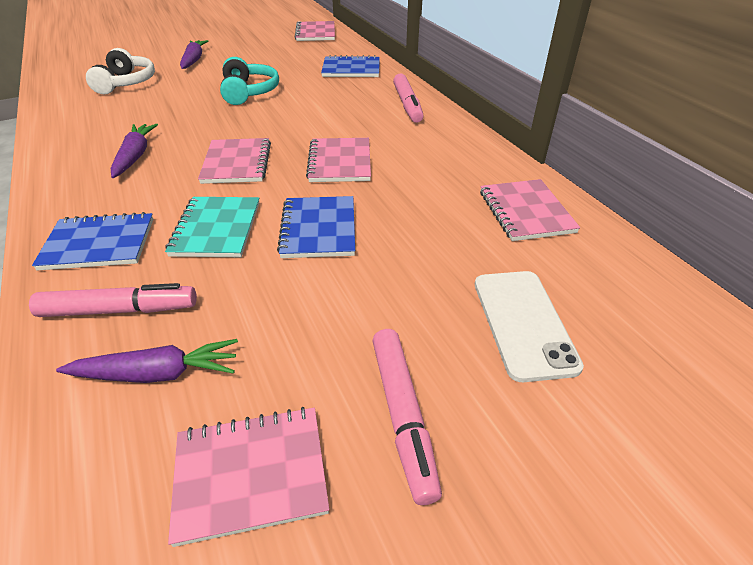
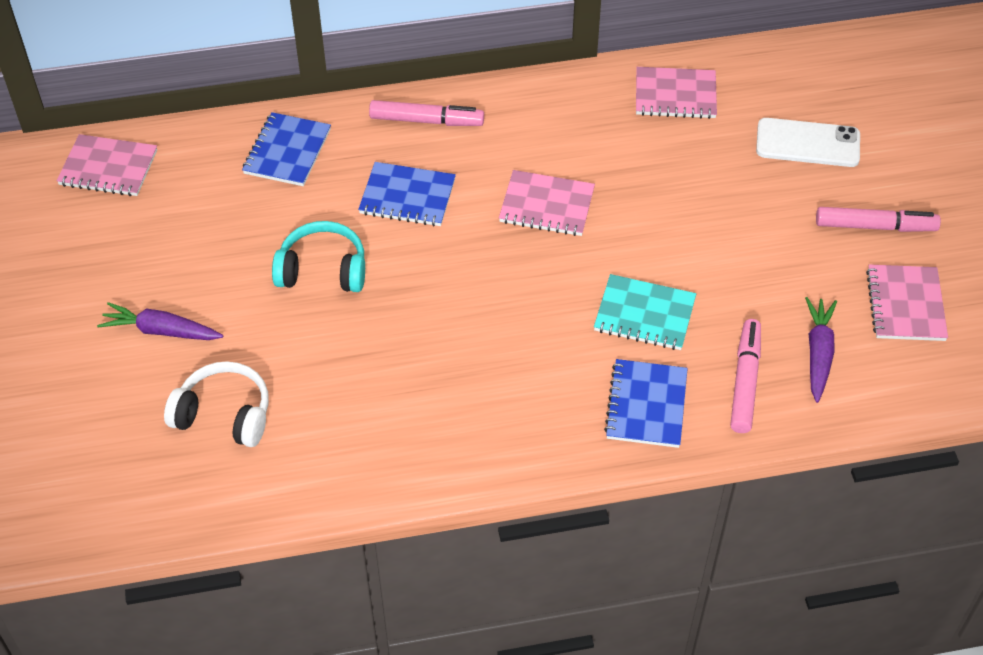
camera: 75 degrees left, 10 degrees up
purple carrot [111,124,158,178] -> none
pink notebook [198,138,271,184] -> none
blue notebook [277,196,355,258] -> blue notebook moved to [358,162,456,226]

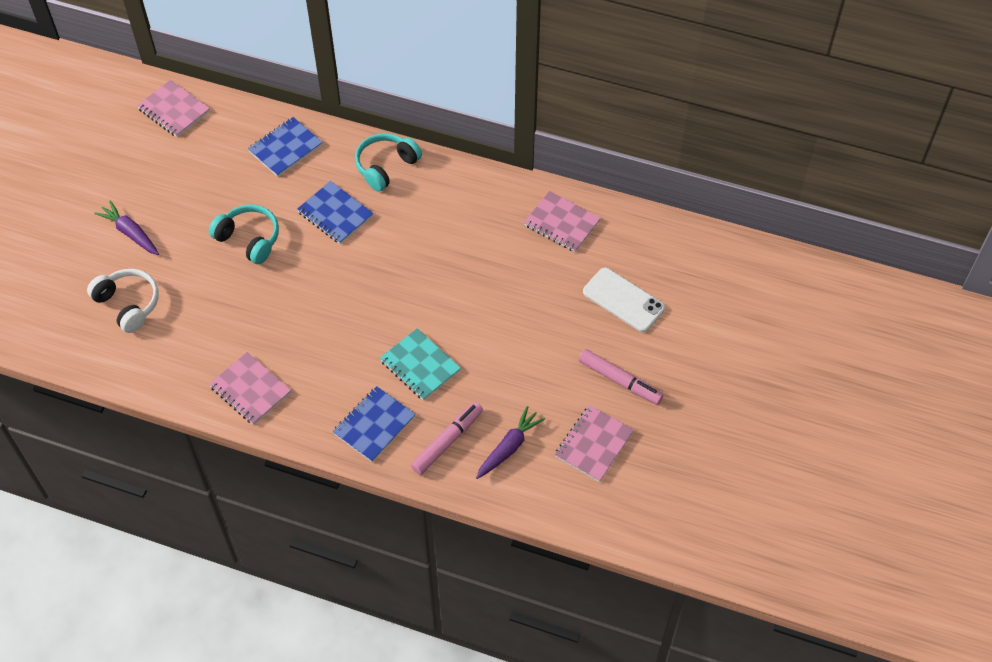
camera: 30 degrees right, 5 degrees up
pink marker [369,100,484,126] -> turquoise headphones [355,133,422,192]
pink notebook [499,170,595,236] -> pink notebook moved to [209,352,291,425]

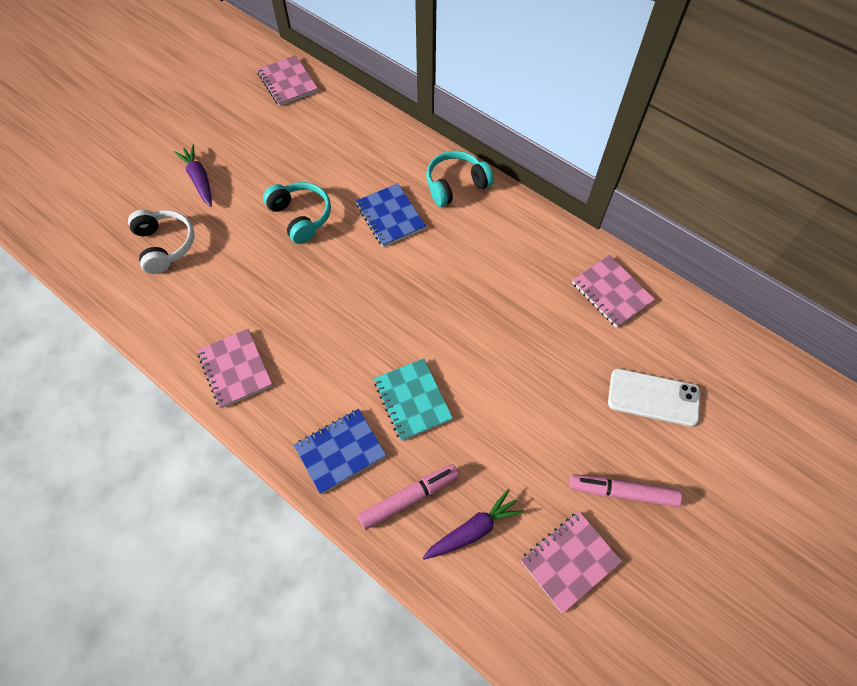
camera: 20 degrees right, 5 degrees up
blue notebook [248,117,323,177] -> none
pink marker [579,349,663,405] -> pink marker turned 135 degrees clockwise [569,474,682,507]
white phone [583,267,665,332] -> white phone turned 45 degrees counterclockwise [608,369,700,427]

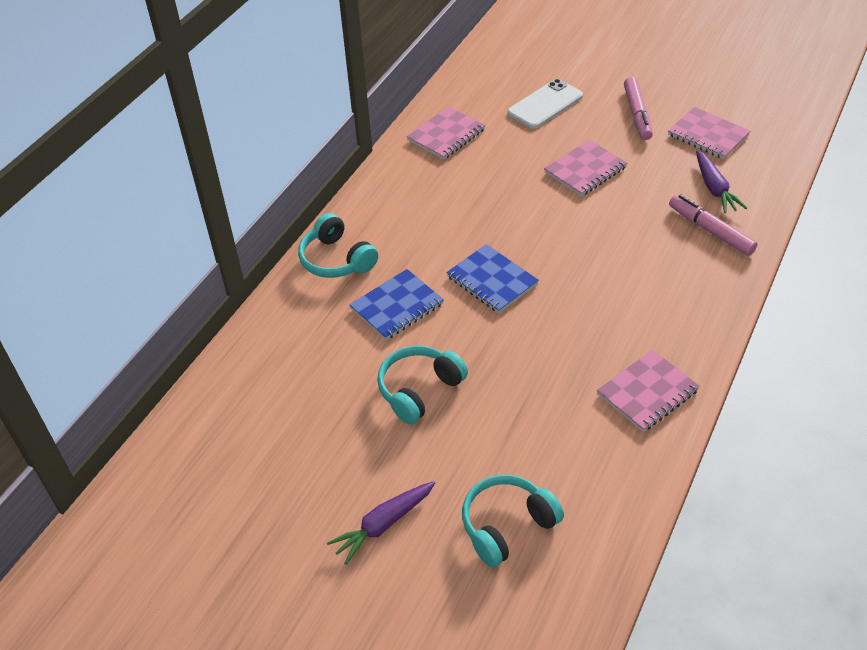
camera: 100 degrees left, 15 degrees down
white headphones [128,210,194,274] -> turquoise headphones [462,475,564,567]
pink notebook [257,55,318,106] -> pink notebook moved to [544,140,627,196]
blue notebook [294,409,386,494] -> blue notebook moved to [446,244,539,313]
turquoise notebook [374,358,453,441] -> none
purple carrot [423,489,524,560] -> purple carrot turned 150 degrees counterclockwise [696,150,747,213]
white phone [608,369,700,427] -> white phone turned 45 degrees clockwise [507,79,583,129]

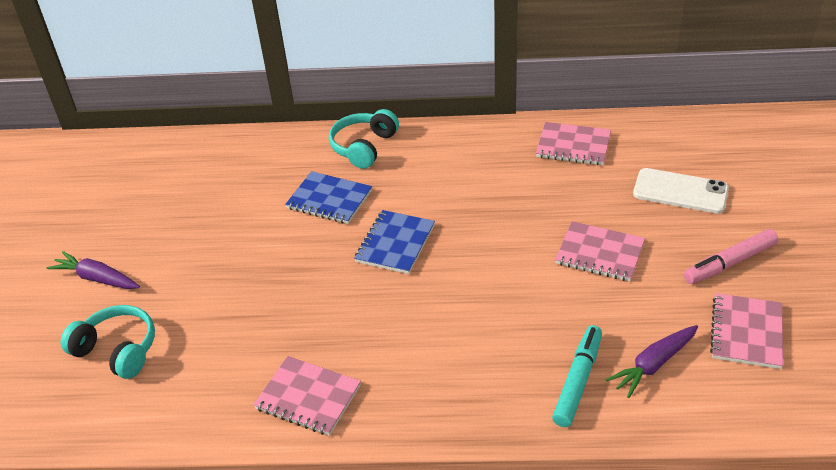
camera: 65 degrees right, 5 degrees down
turquoise headphones [377,345,468,424] -> none
pink marker [669,194,757,256] -> turquoise marker [552,325,602,427]

